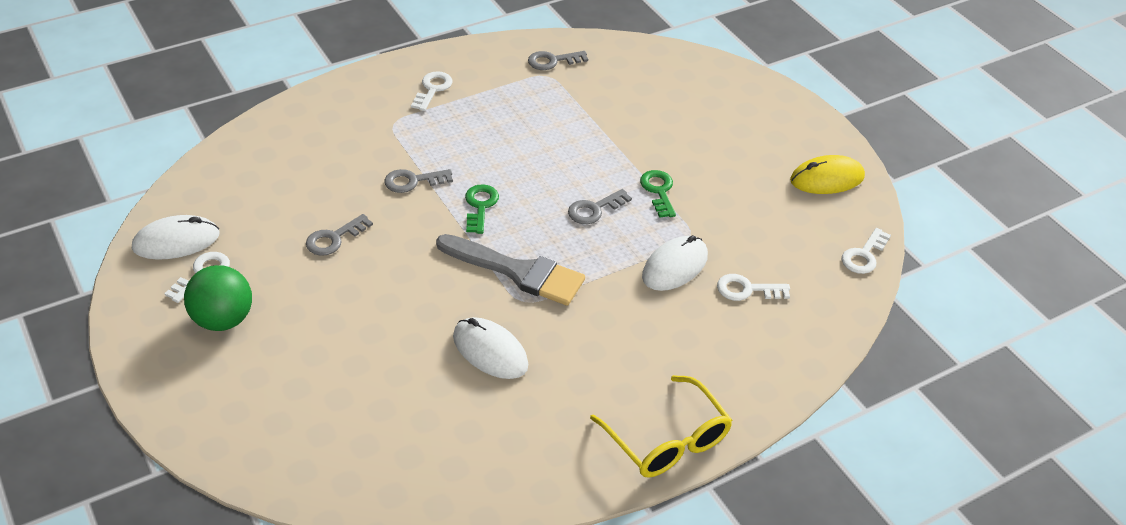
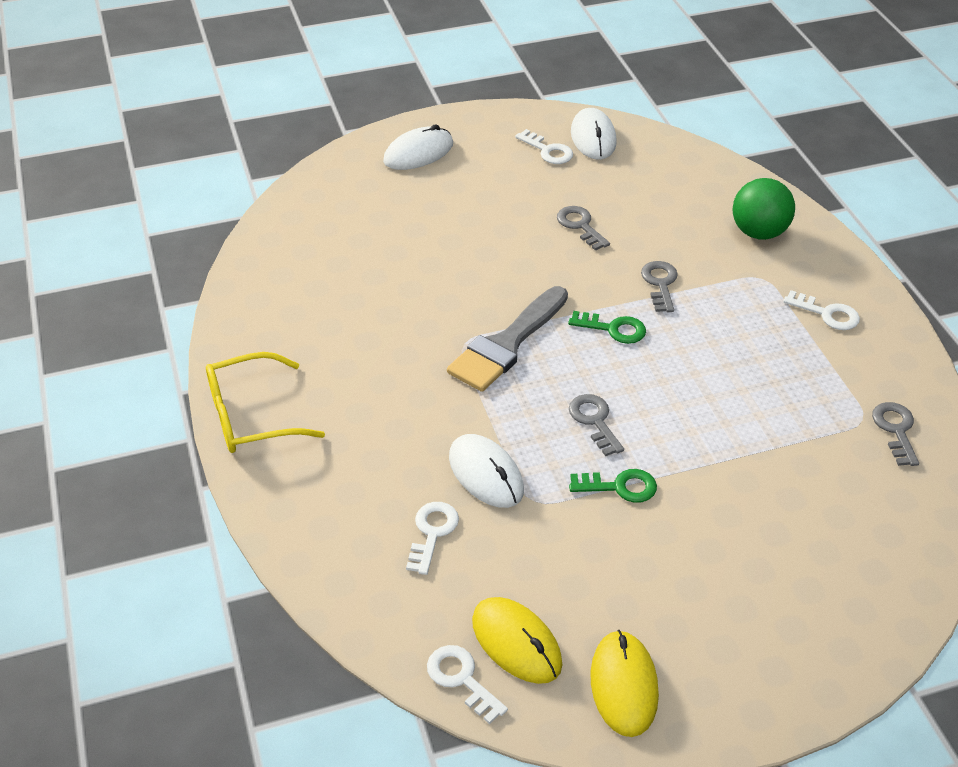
camera: 105 degrees right, 0 degrees up
green ball [184,265,252,331] -> green ball moved to [733,178,795,240]
white mouse [453,317,528,379] -> white mouse moved to [383,124,453,170]
none -> yellow mouse [472,597,562,684]

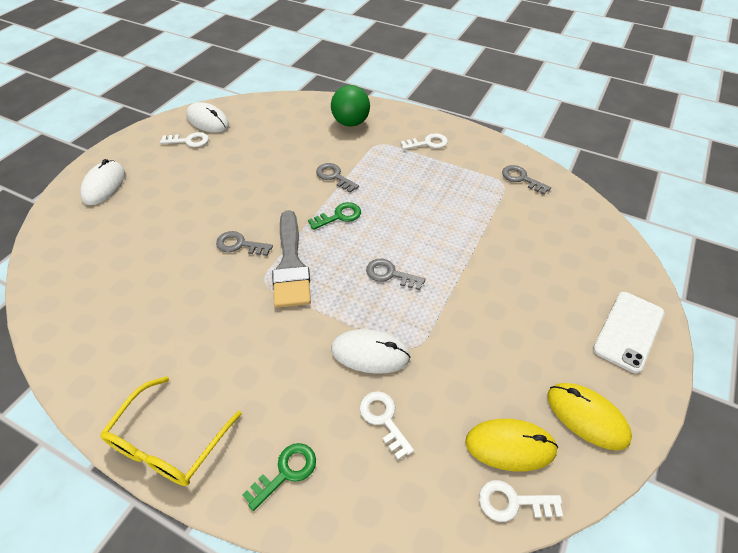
camera: 45 degrees left, 5 degrees up
grey key [557,206,610,251] -> grey key moved to [216,231,273,256]
green key [569,469,657,503] -> green key moved to [242,443,316,511]
none -> white phone [593,292,664,373]

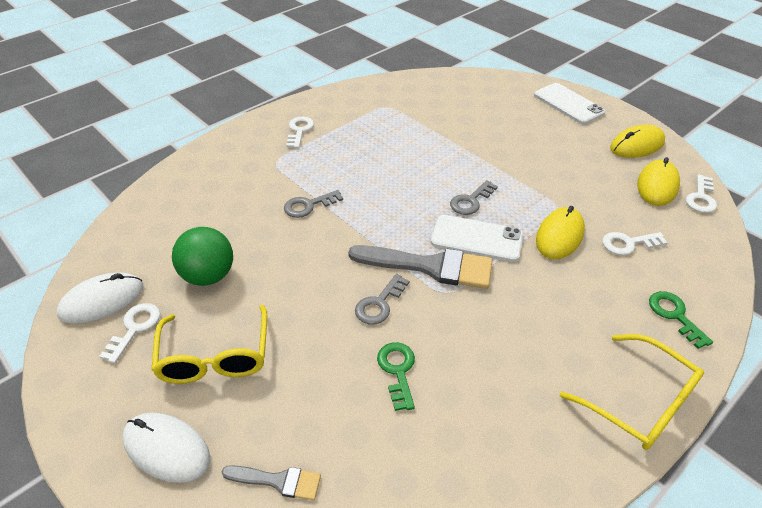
camera: 70 degrees left, 5 degrees down
green key [308,202,361,230] -> green key moved to [377,342,415,411]
green ball [331,85,370,127] -> green ball moved to [172,227,233,286]
white mouse [331,329,411,374] -> yellow mouse [536,206,585,259]
grey key [502,165,551,195] -> none
none -> yellow glasses [152,305,267,384]
none -> grey brush [222,465,321,500]
none -> white phone [431,215,523,262]

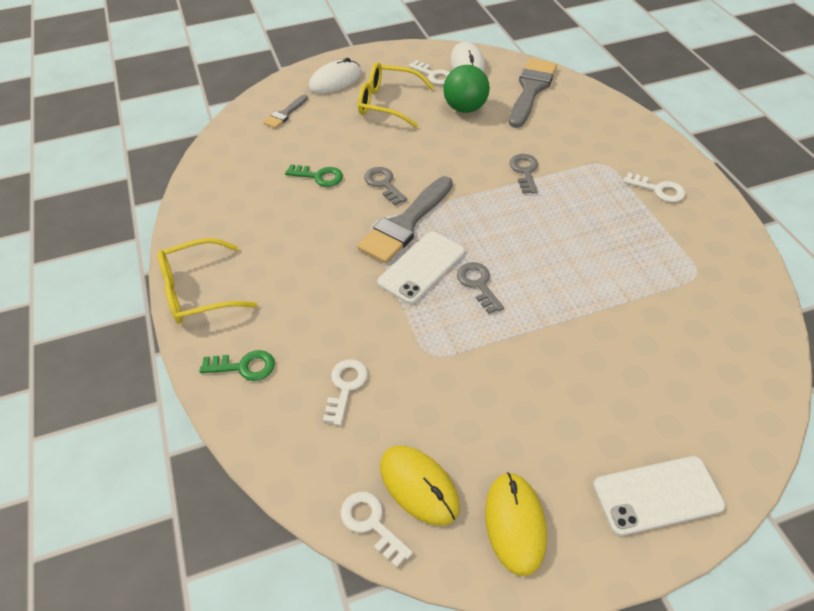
camera: 115 degrees right, 5 degrees up
yellow mouse [536,206,585,259] -> none
none -> grey brush [509,59,557,128]

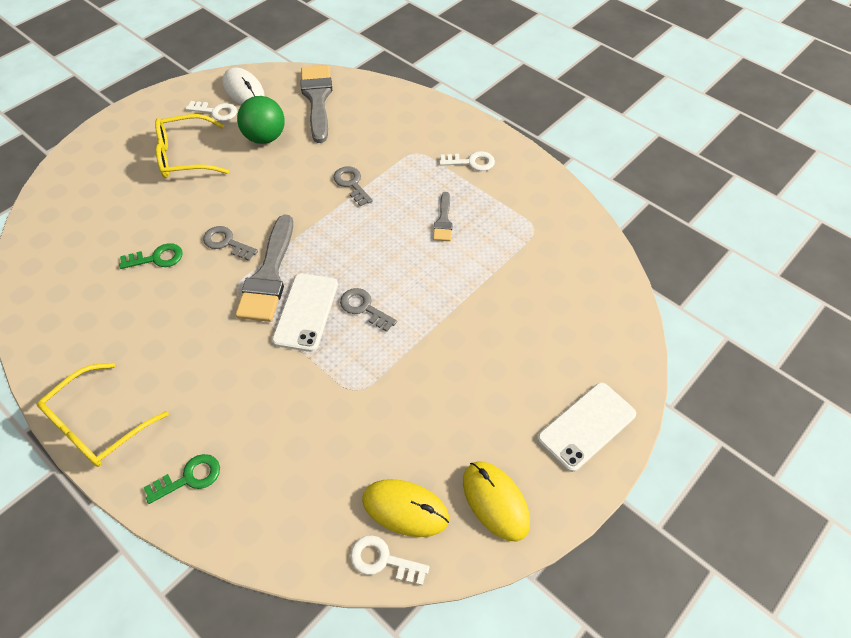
camera: 30 degrees left, 5 degrees up
grey brush [263,95,308,129] -> grey brush moved to [433,192,453,241]
white mouse [309,58,362,94] -> none
white key [323,359,368,426] -> none

